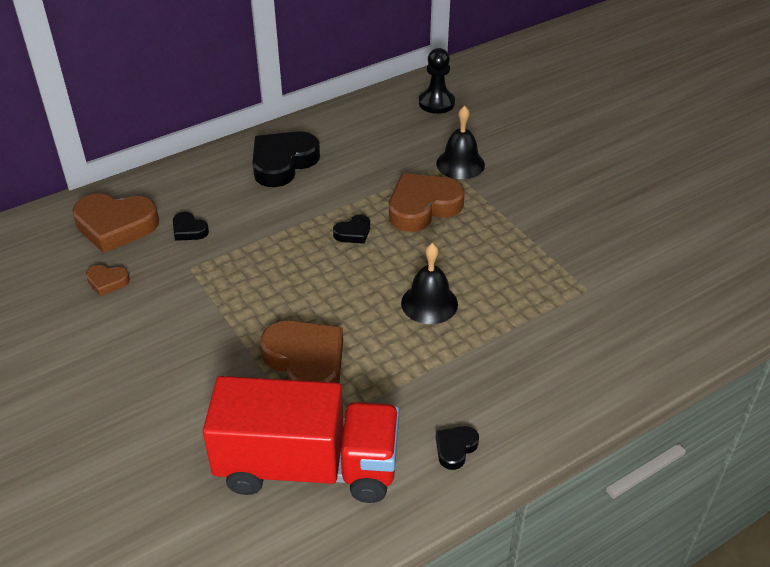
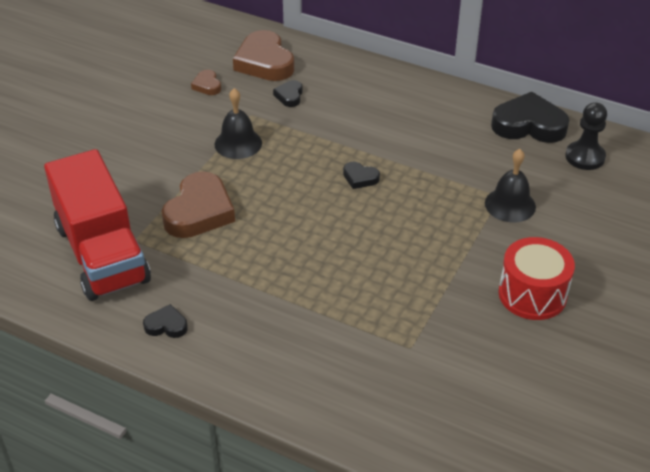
camera: 60 degrees right, 0 degrees up
black heart [252,131,320,187] -> black heart moved to [491,92,569,143]
brown heart [389,173,465,232] -> none
black bell [401,243,458,324] -> black bell moved to [215,88,262,159]
none -> red drum [498,237,575,320]

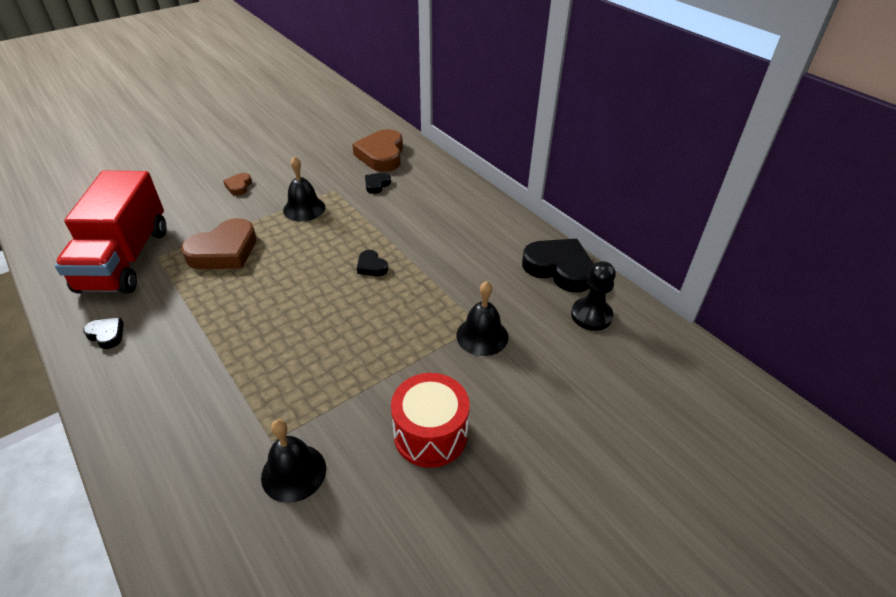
camera: 25 degrees right, 0 degrees up
brown heart [191,70,221,95] -> brown heart moved to [223,173,252,196]
none -> black bell [261,419,326,503]

